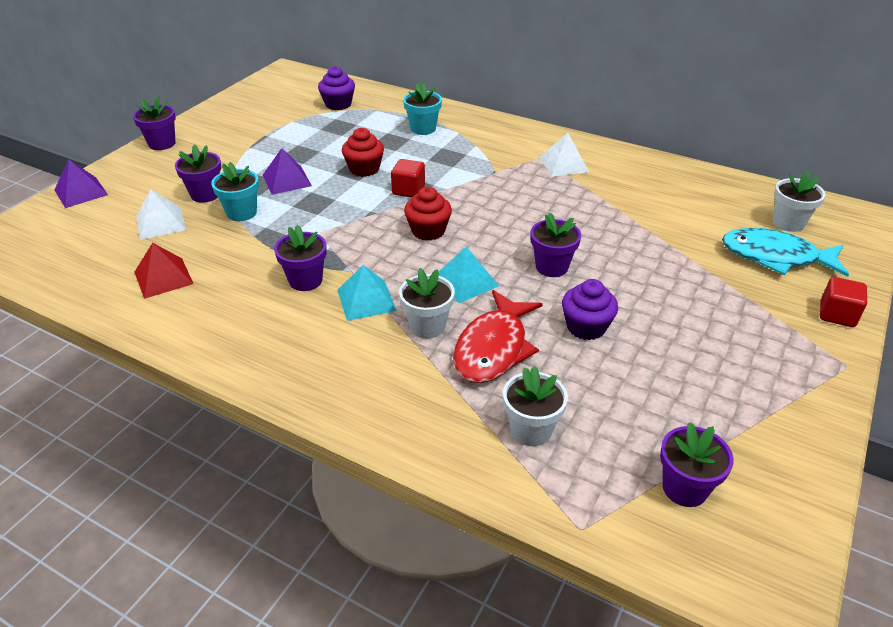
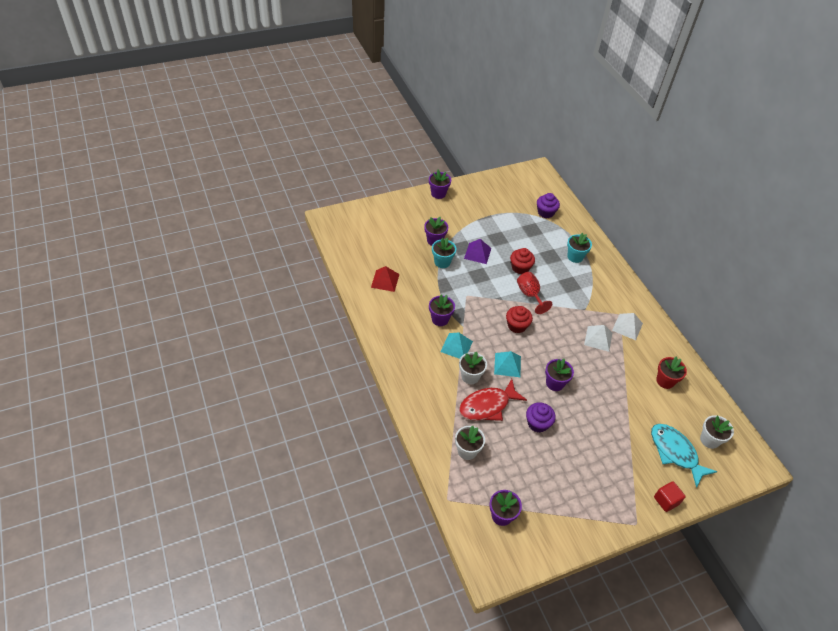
camera: 35 degrees right, 10 degrees up
purple pyramid [54,160,108,208] -> none
white pyramid [136,189,186,240] -> white pyramid moved to [584,325,612,352]
red cube [391,159,425,197] -> red goblet [517,272,553,314]
none -> red flower pot [656,356,687,389]

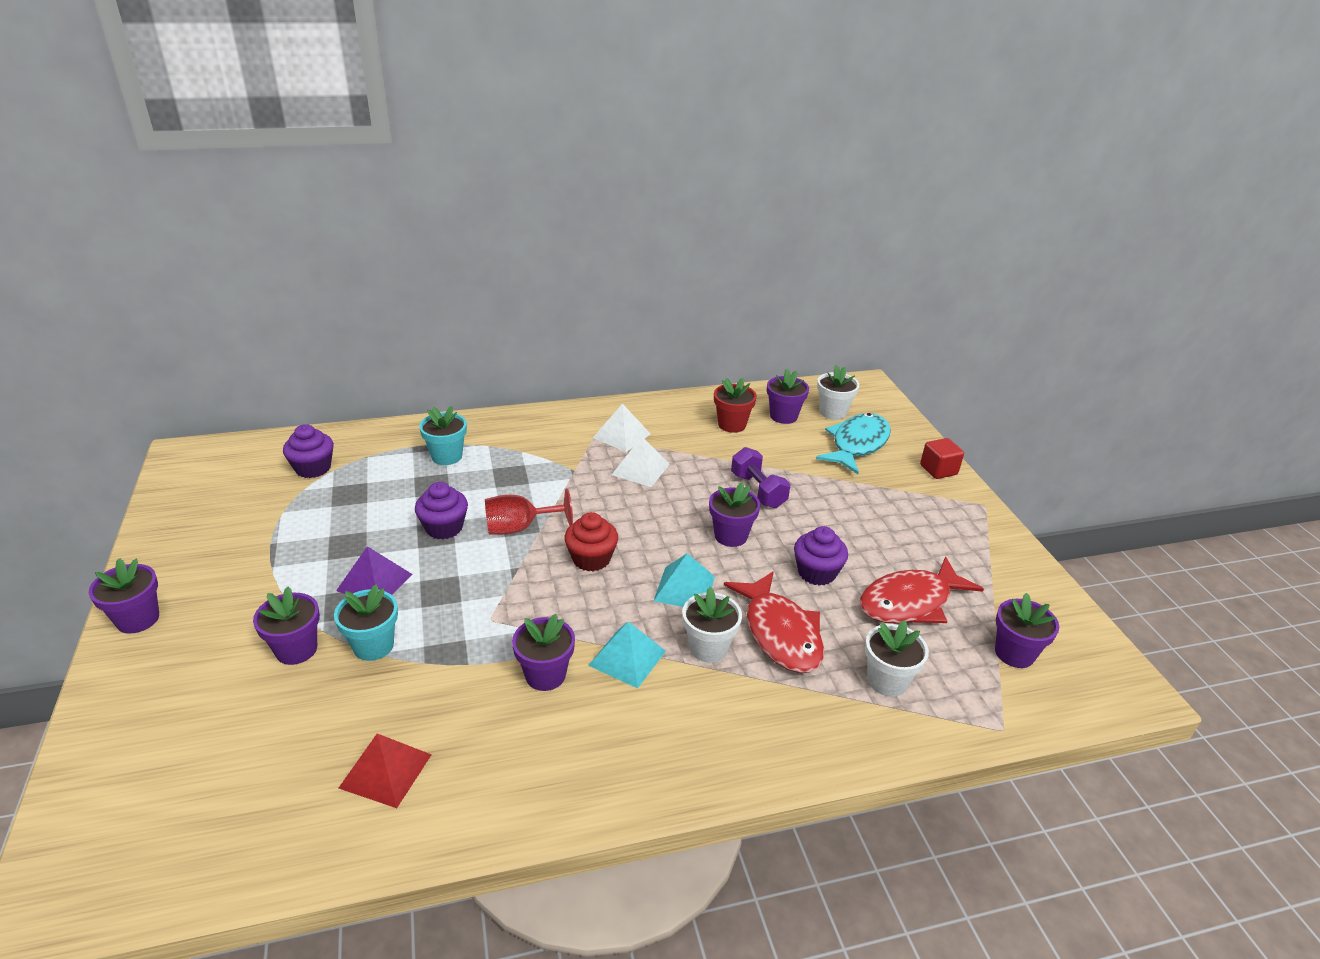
camera: 80 degrees left, 15 degrees down
red cupcake [510,248,535,274] -> purple cupcake [415,482,468,539]
turquoise fish [651,424,717,488] -> turquoise fish turned 150 degrees clockwise [816,413,891,474]
none -> purple dumbbell [731,447,790,508]
none -> purple flower pot [767,368,809,424]
none -> red fish [860,556,984,624]

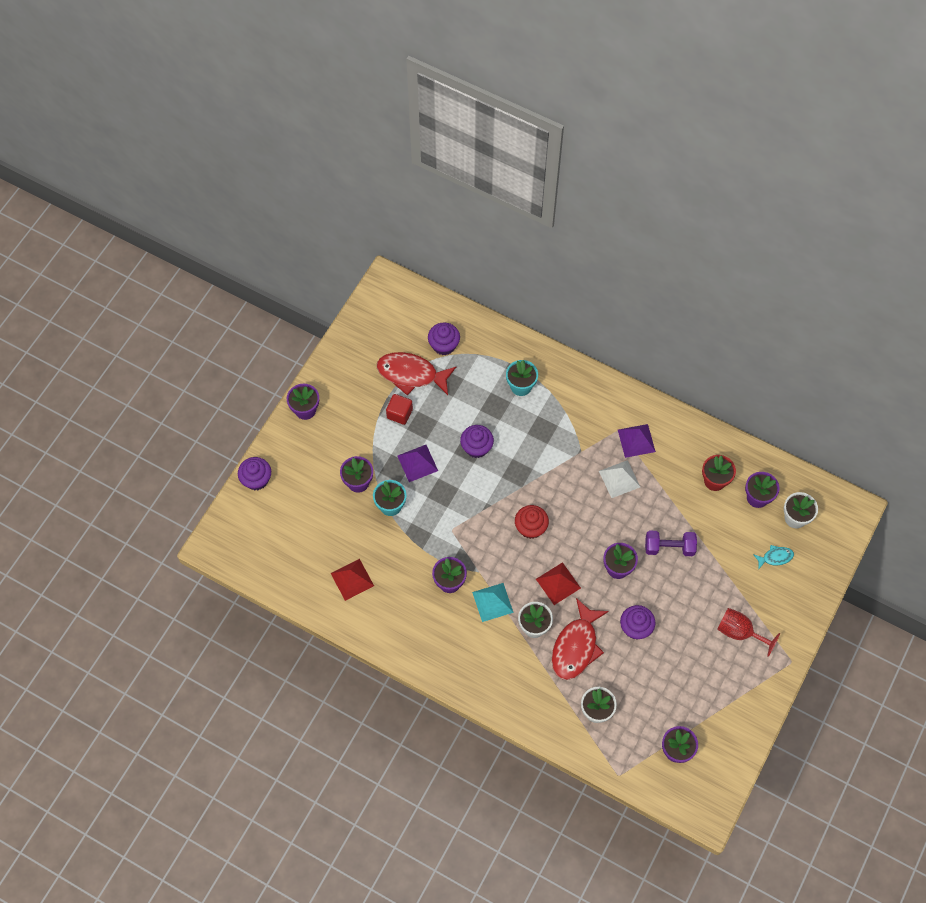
camera: 45 degrees right, 30 degrees up
red goblet [485,489,573,535] -> red goblet moved to [717,608,780,657]
white pyramid [593,403,651,452] -> purple pyramid [618,424,656,458]
turquoise pyramid [654,553,715,607] -> red pyramid [536,562,581,605]
purple dumbbell [731,447,790,508] -> purple dumbbell turned 75 degrees clockwise [645,531,697,556]
turquoise fish [816,413,891,474] -> turquoise fish [753,545,794,570], size x0.48
red fish [860,556,984,624] -> red fish moved to [377,352,456,396]
red cube [920,438,964,479] -> red cube moved to [386,394,413,425]
none -> purple cupcake [238,457,271,490]

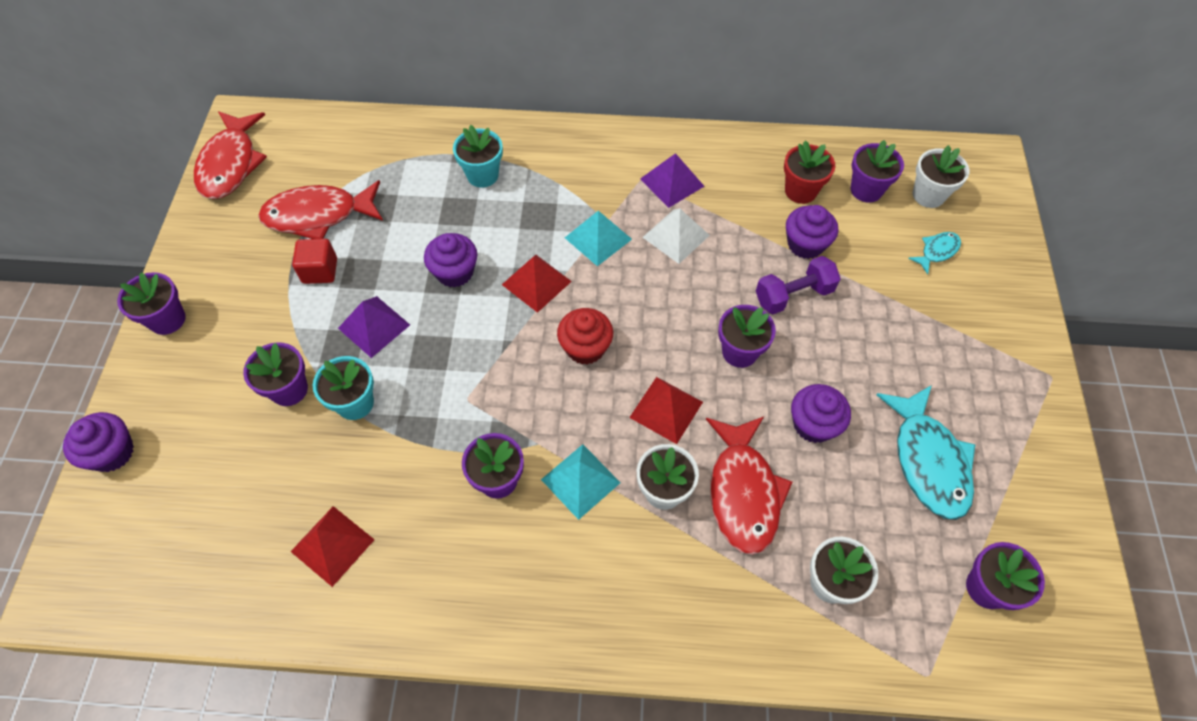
camera: 25 degrees left, 5 degrees down
purple cupcake [428,323,460,355] -> purple cupcake moved to [786,205,838,259]
red goblet [717,608,780,657] -> none
none -> red fish [194,111,267,199]
none -> red pyramid [502,255,572,313]
none -> turquoise pyramid [565,211,632,266]
none -> turquoise fish [876,385,976,520]

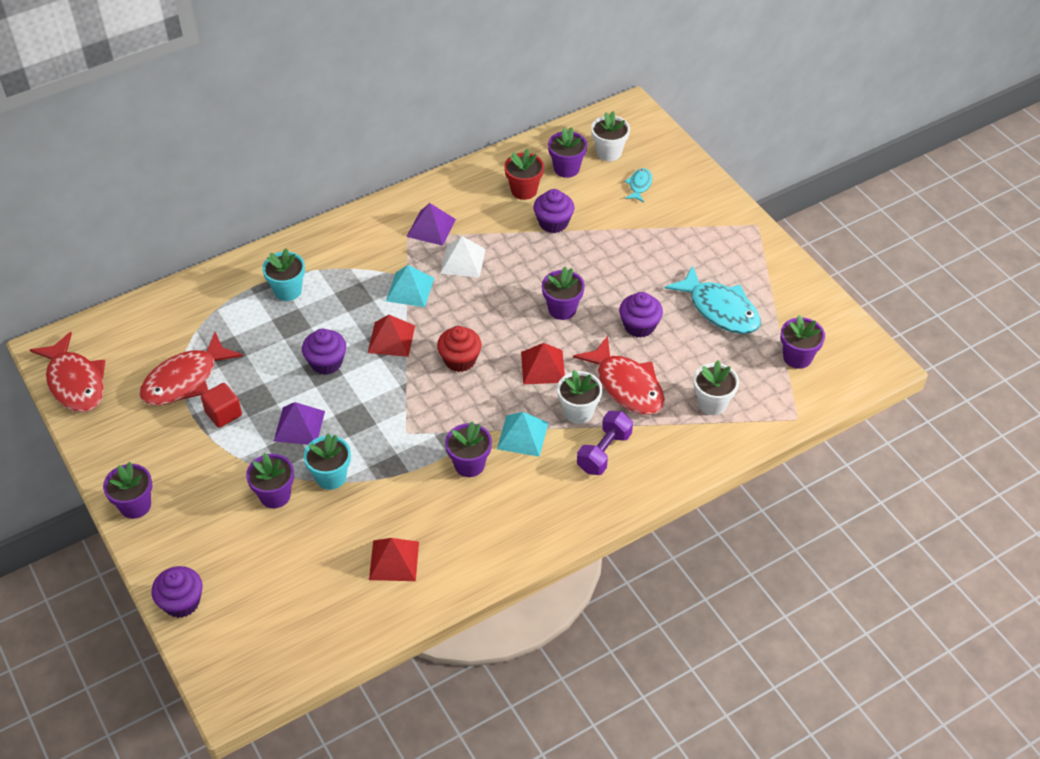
camera: 35 degrees left, 10 degrees down
purple dumbbell [756,256,841,314] -> purple dumbbell moved to [577,411,633,475]

